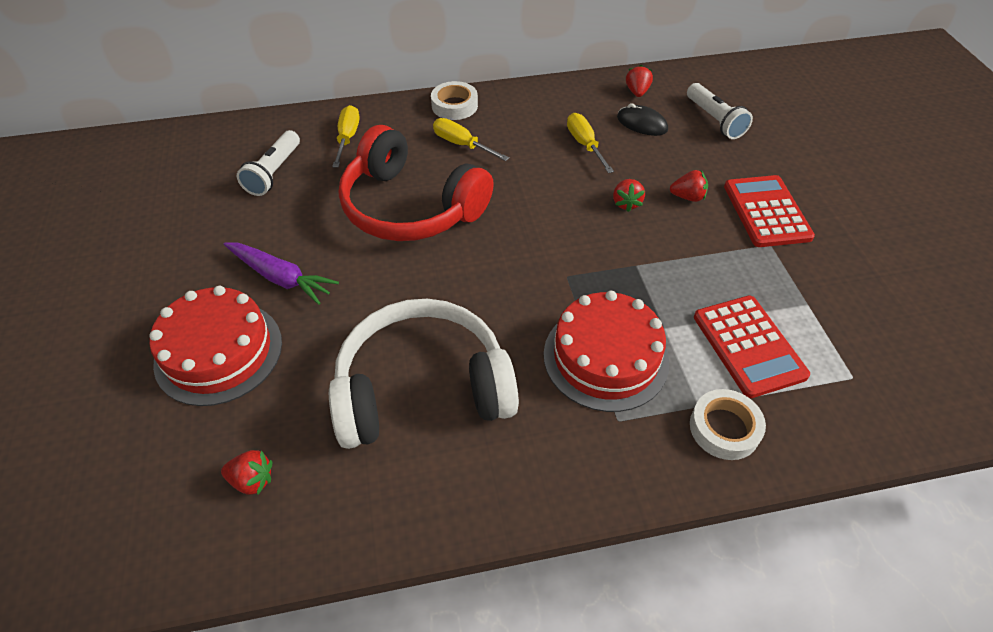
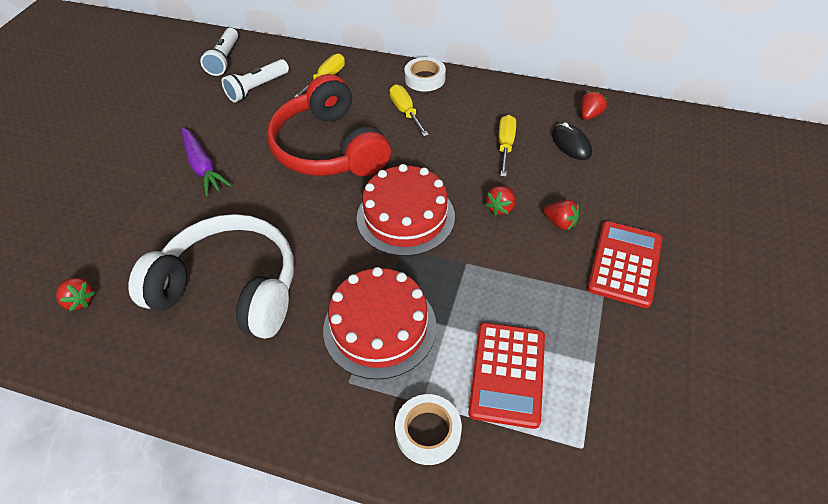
camera: 30 degrees right, 0 degrees up
red cake [149,286,282,406] -> red cake moved to [357,164,455,256]
white flashlight [687,83,753,139] -> white flashlight moved to [200,28,238,76]

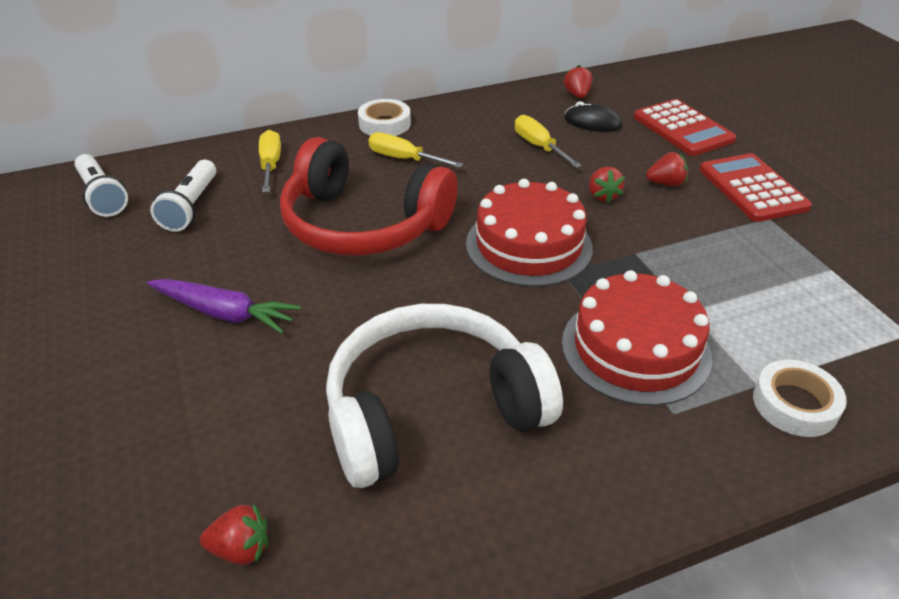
camera: 40 degrees left, 10 degrees down
red calculator [468,322,545,429] -> red calculator moved to [634,99,736,156]

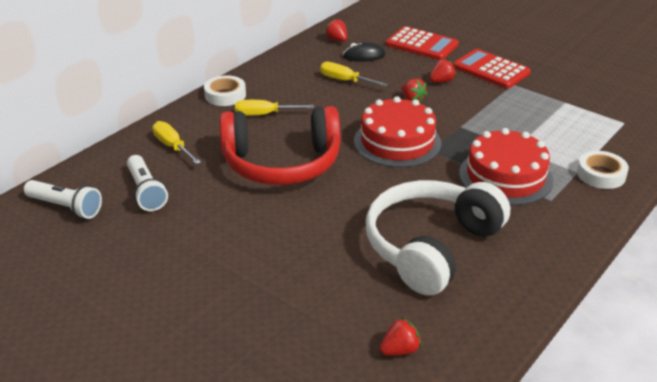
camera: 30 degrees left, 5 degrees down
purple carrot [147,279,301,334] -> none

